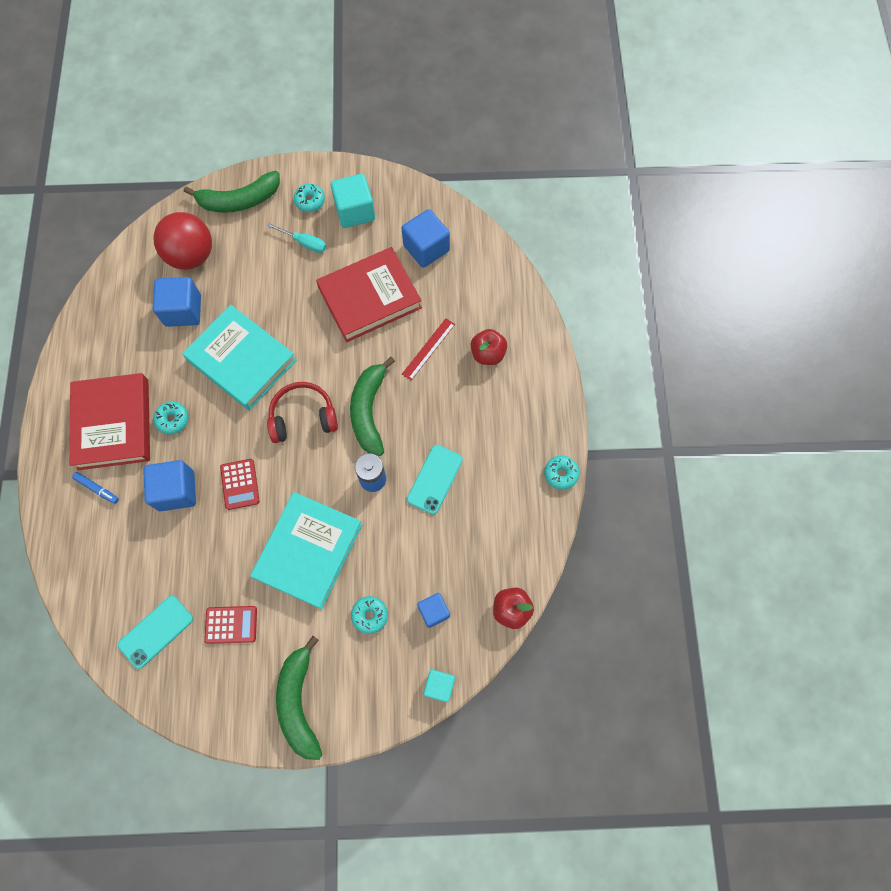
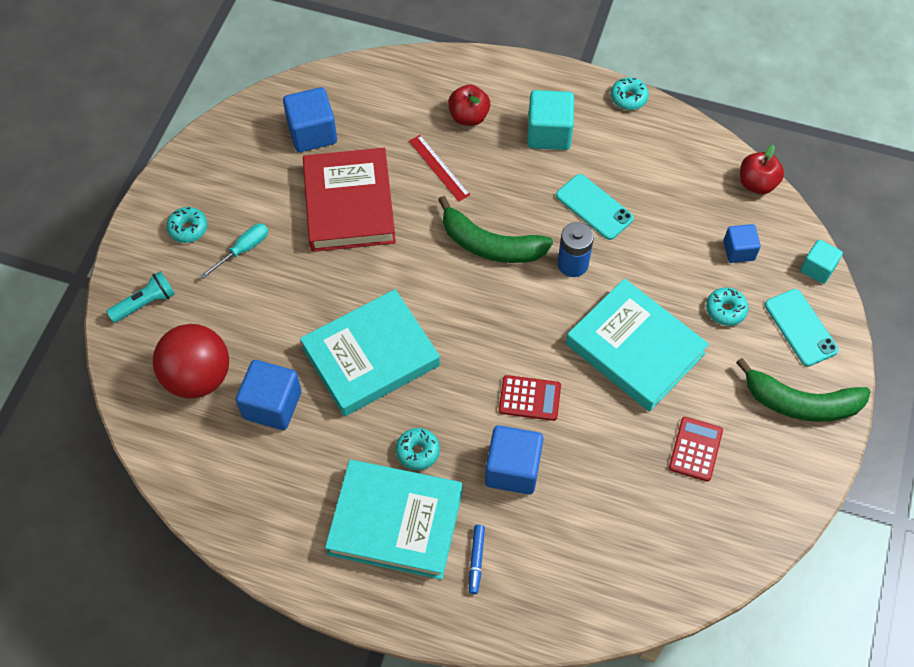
camera: 70 degrees left, 10 degrees down
red book [69,373,150,470] -> turquoise book [325,460,463,580]
blue marker [72,472,119,504] -> blue marker turned 135 degrees clockwise [469,525,485,594]
turquoise phone [118,596,193,669] -> turquoise phone moved to [765,289,839,367]
green banana [184,171,280,213] -> turquoise flashlight [106,271,175,323]
red headphones [267,382,338,443] -> none
turquoise cube [331,174,375,228] -> turquoise cube moved to [527,90,574,150]

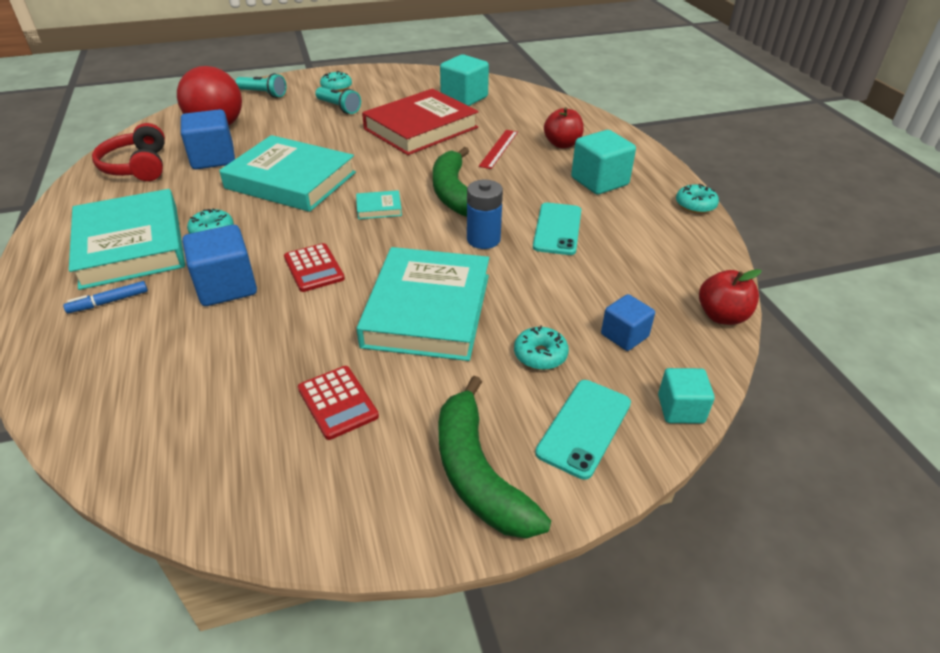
camera: 55 degrees right, 20 degrees down
turquoise screwdriver [200,223,268,279] -> turquoise flashlight [315,87,361,114]
blue cube [283,87,337,152] -> turquoise cube [440,54,489,106]
red calculator [669,417,723,482] -> red calculator turned 75 degrees clockwise [298,366,379,440]
none -> red headphones [92,123,165,181]
none -> turquoise book [356,190,402,219]

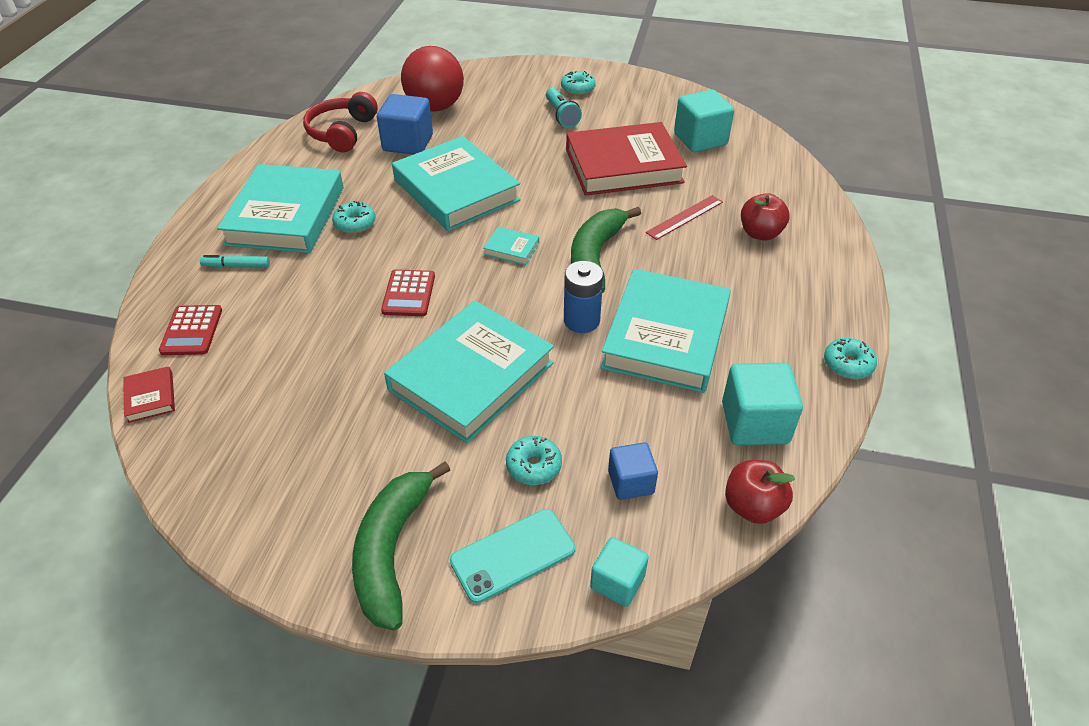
camera: 30 degrees right, 5 degrees up
blue marker [63,281,148,313] -> turquoise marker [200,255,270,267]
blue cube [182,225,257,306] -> none
turquoise flashlight [235,73,286,98] -> none
red calculator [298,366,379,440] -> red calculator moved to [159,305,222,355]
turquoise phone [533,203,581,255] -> turquoise book [600,269,731,393]
turquoise cube [571,130,636,195] -> turquoise cube moved to [722,363,803,445]
none -> red book [123,366,175,423]

